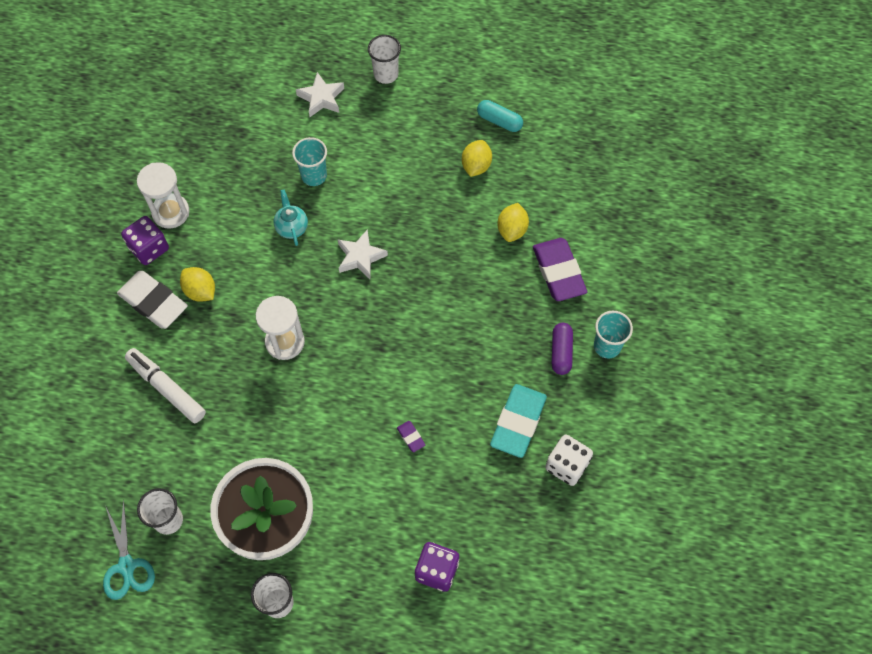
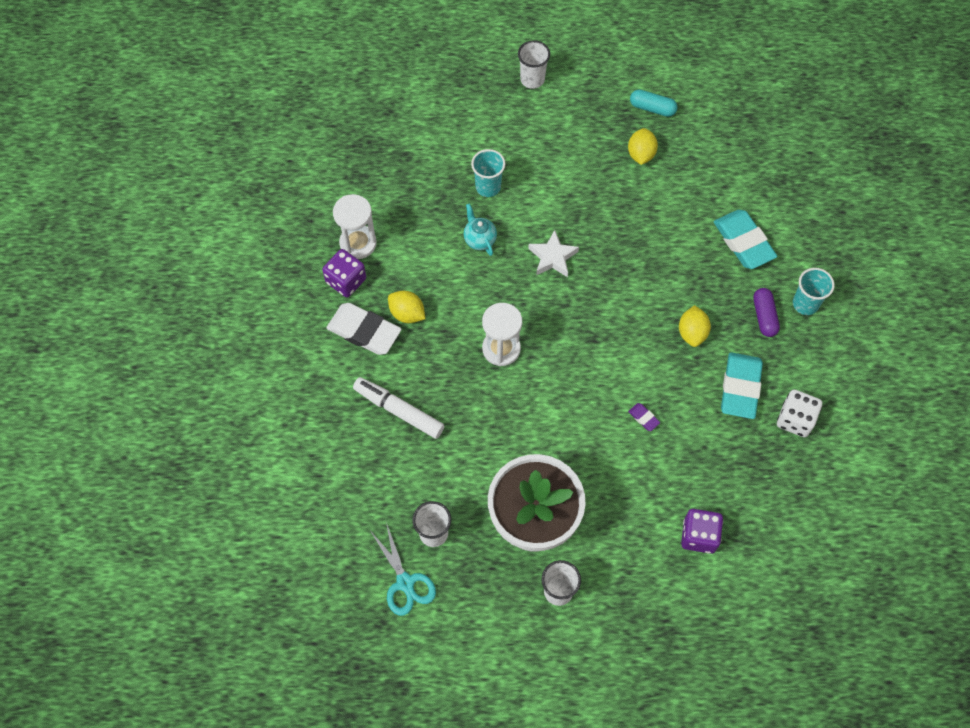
camera: 10 degrees left, 0 degrees up
white star [296,72,344,117] -> none
yellow lemon [497,203,529,242] -> yellow lemon moved to [679,305,711,347]
purple eraser [533,238,587,301] -> turquoise eraser [714,210,777,269]

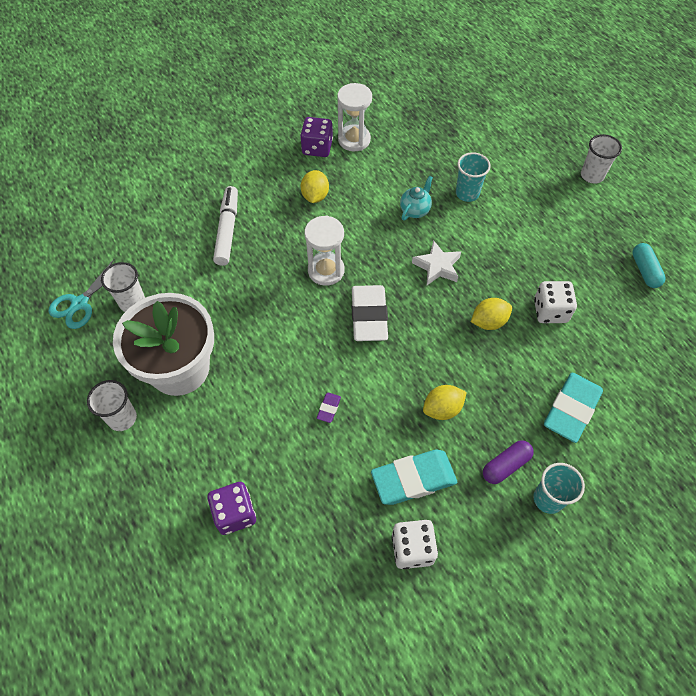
camera: 60 degrees right, 5 degrees down
white eraser [326,303,402,355] -> white eraser moved to [352,285,388,341]
yellow lemon [628,128,658,165] -> yellow lemon moved to [471,298,512,330]
none -> white dice [534,281,577,323]

